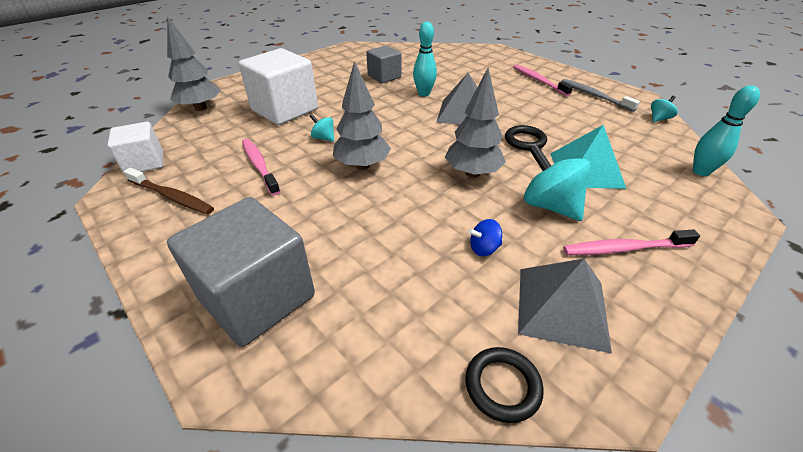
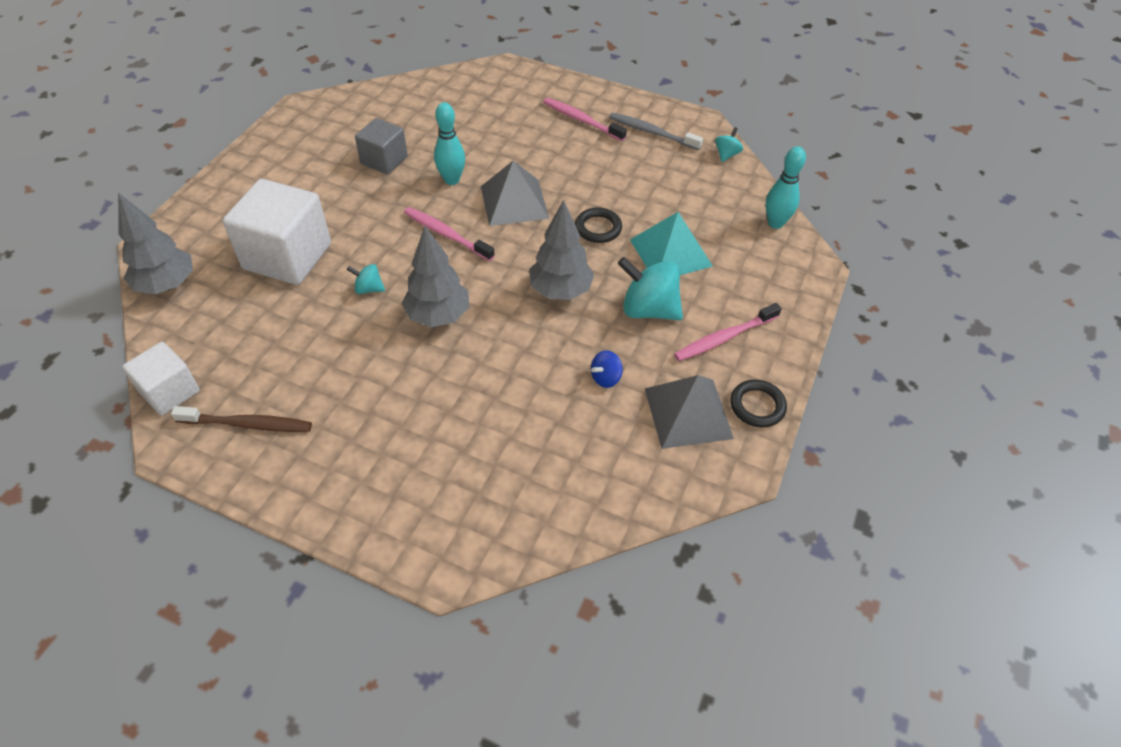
camera: 25 degrees left, 10 degrees up
grey cube [167,197,315,347] -> none
pink toothbrush [242,139,281,196] -> pink toothbrush moved to [404,207,495,261]
black ring [466,347,544,423] -> black ring moved to [730,379,787,428]

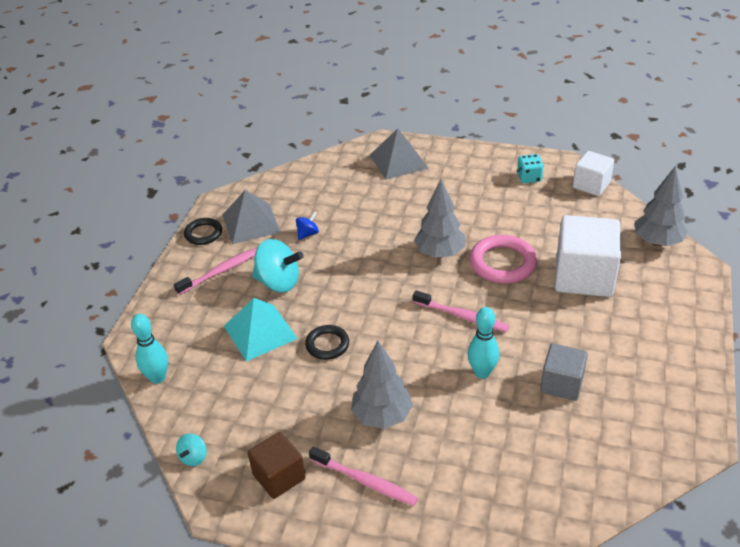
camera: 175 degrees right, 10 degrees down
brown toothbrush [171,406,312,432] -> turquoise dice [517,154,544,183]
turquoise spinning top [347,264,385,294] -> pink ring [470,235,537,284]
grey pyramid [481,161,549,226] -> grey pyramid moved to [370,129,429,180]
grey tree [529,200,594,300] -> grey tree moved to [351,341,413,429]
grey toothbrush [609,113,703,151] -> brown cube [248,432,306,499]

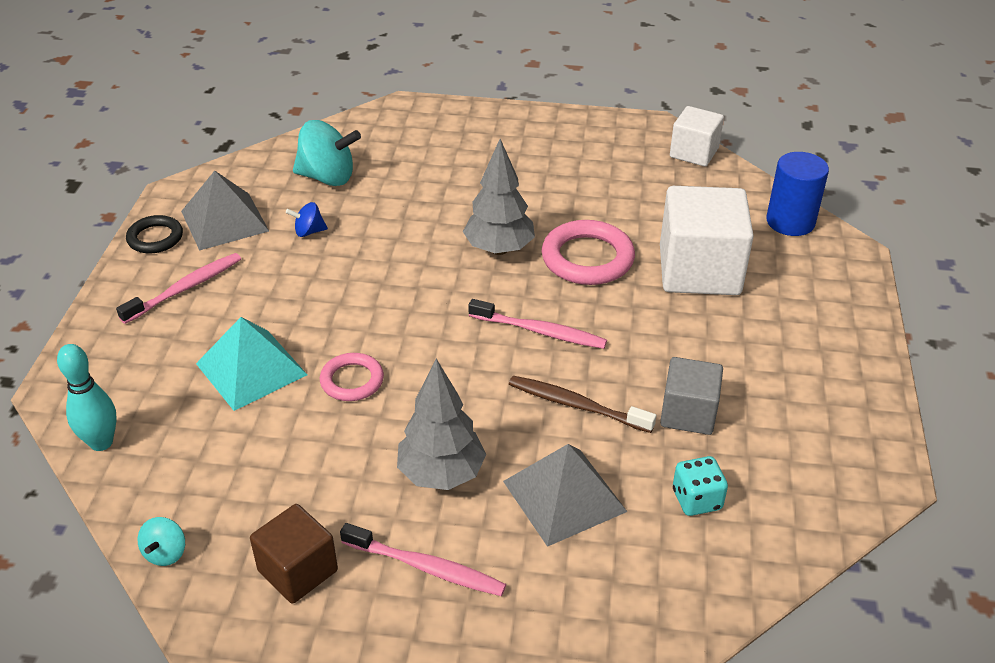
camera: 10 degrees left, 0 degrees up
turquoise spinning top [252,239,304,292] -> turquoise spinning top moved to [293,120,361,186]
blue spinning top [296,212,319,240] -> blue spinning top turned 135 degrees counterclockwise [286,202,328,237]
black ring [305,325,349,360] -> pink ring [320,353,384,401]
grey pyramid [370,129,429,180] -> grey pyramid moved to [503,444,627,547]
turquoise bowling pin [468,307,499,379] -> brown toothbrush [509,376,656,433]
turquoise dice [517,154,544,183] -> turquoise dice moved to [673,456,728,516]
grey tree [635,166,688,246] -> blue cylinder [766,152,829,236]

